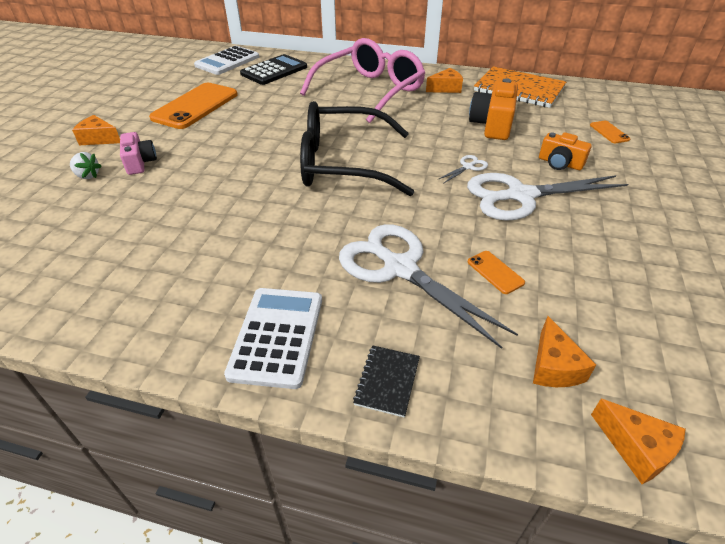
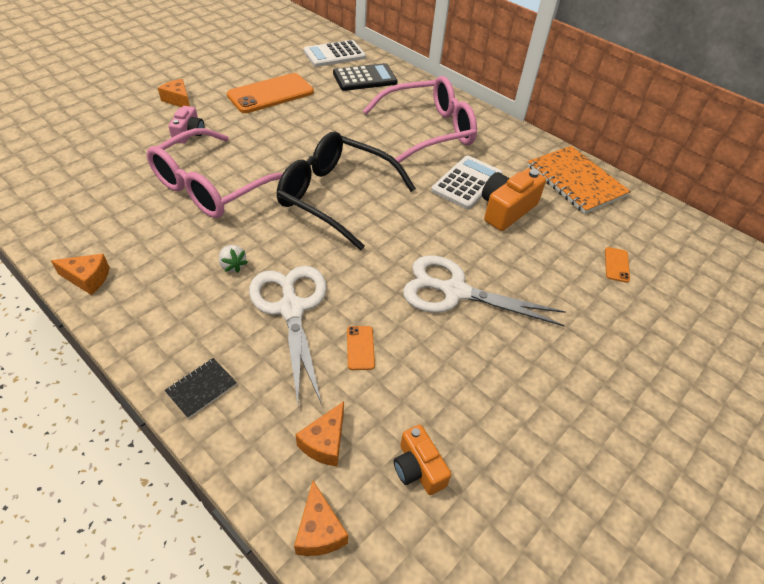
camera: 25 degrees right, 5 degrees up
white strawberry [70,152,102,179] -> white strawberry moved to [219,245,248,273]
white calculator [224,288,322,389] -> white calculator moved to [431,155,503,209]
orange cheese [426,68,463,93] -> orange cheese moved to [51,254,110,295]
white scissors [437,155,488,184] -> none
orange camera [539,132,592,170] -> orange camera moved to [394,425,451,495]
none -> pink glasses [147,128,283,218]

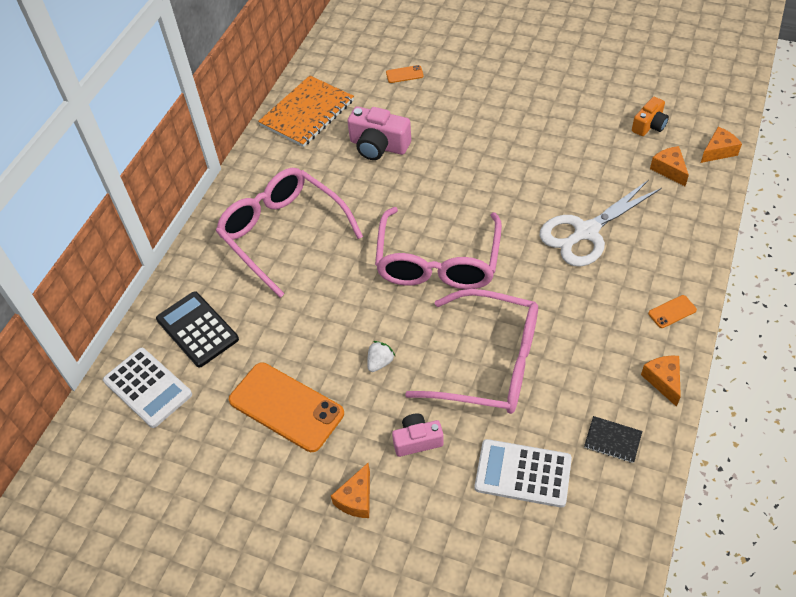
camera: 105 degrees left, 5 degrees up
black notebook [164,358,237,419] -> black notebook moved to [584,416,642,463]
white strawberry [219,245,248,273] -> white strawberry moved to [367,341,395,372]
black glasses [277,132,416,250] -> pink glasses [375,207,502,290]
orange cheese [295,401,344,467] -> orange cheese turned 120 degrees counterclockwise [650,146,689,186]
orange phone [347,326,375,370] -> orange phone moved to [648,295,697,328]
white scissors [403,255,566,326] -> none
white calculator [431,155,503,209] -> white calculator moved to [475,439,572,508]
orange camera [482,168,546,231] -> pink camera [347,106,411,160]

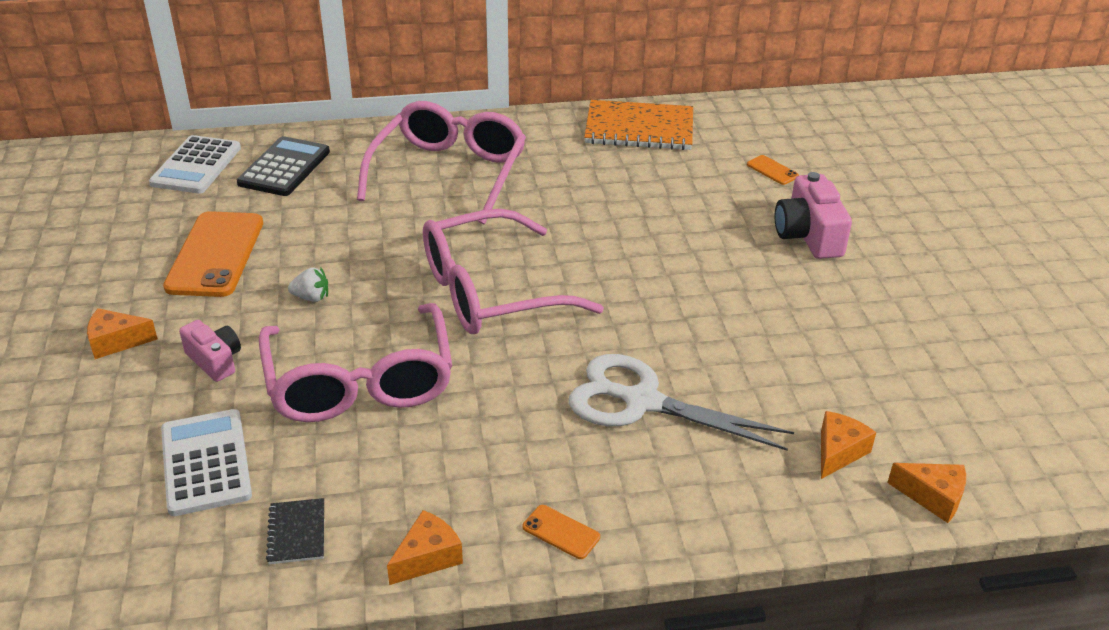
camera: 55 degrees right, 15 degrees down
pink camera [347,106,411,160] -> pink camera moved to [775,172,852,259]
orange camera [632,97,669,136] -> none

